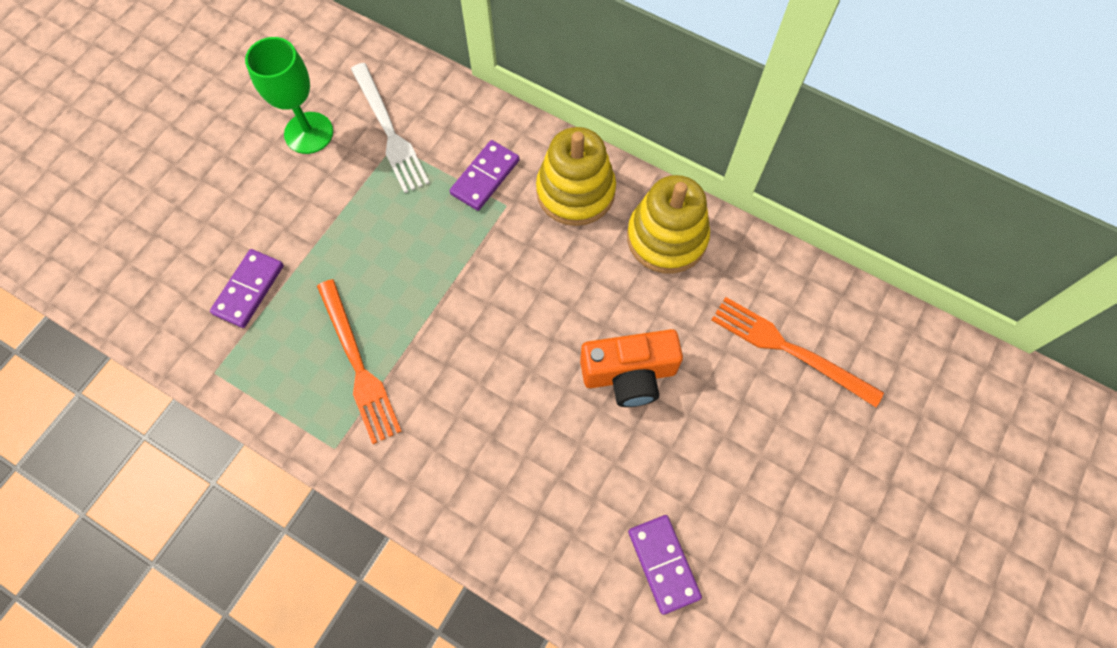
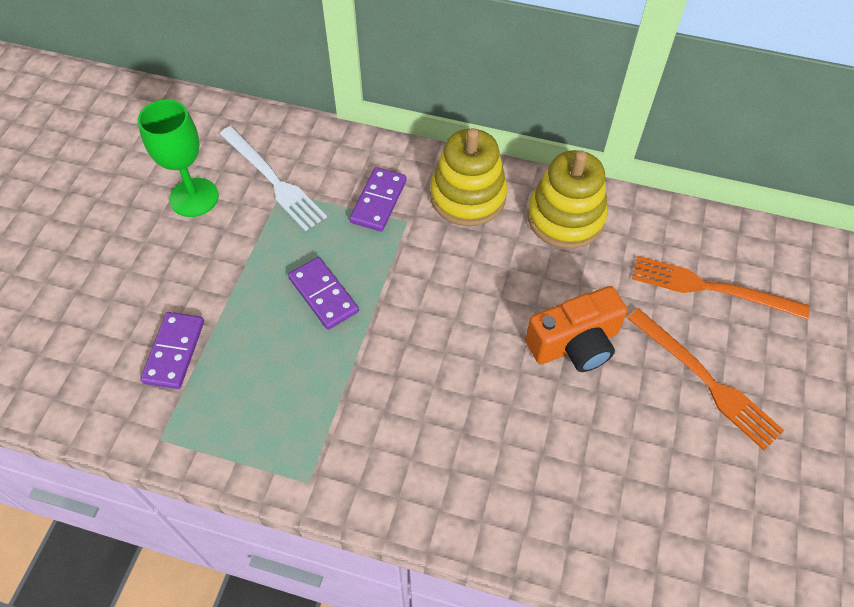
camera: 15 degrees left, 10 degrees down
orange fork [317,279,402,444] -> orange fork moved to [627,308,785,450]
purple domino [628,515,702,615] -> purple domino moved to [288,257,359,330]

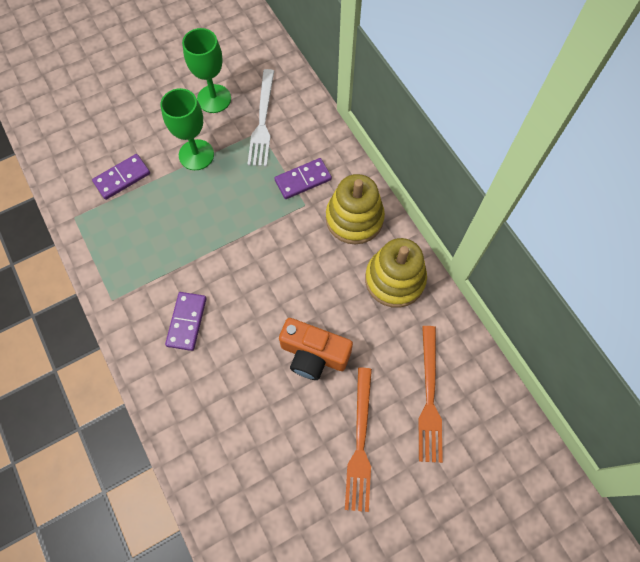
camera: 45 degrees right, 10 degrees up
purple domino [288,257,359,330] -> purple domino moved to [165,292,207,351]
orange fork [632,256,809,319] -> orange fork turned 150 degrees counterclockwise [418,326,443,463]
none -> green goblet [160,88,214,170]

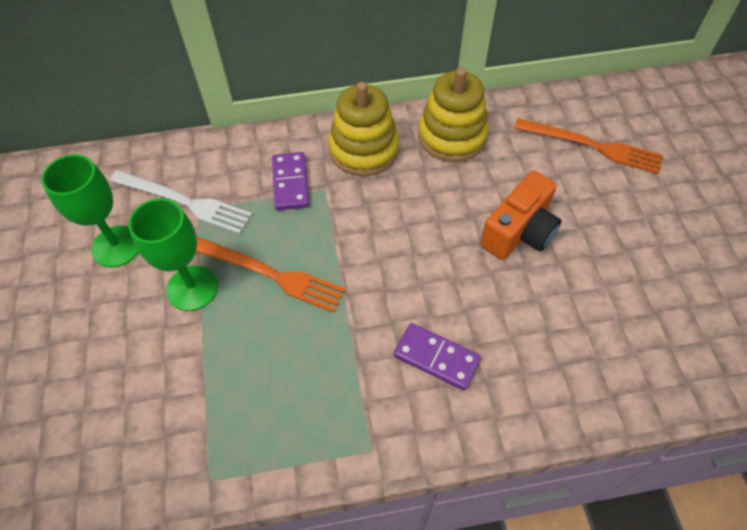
camera: 70 degrees left, 10 degrees down
purple domino [92,154,150,200] -> none
orange fork [345,368,372,512] -> orange fork moved to [196,237,345,313]

